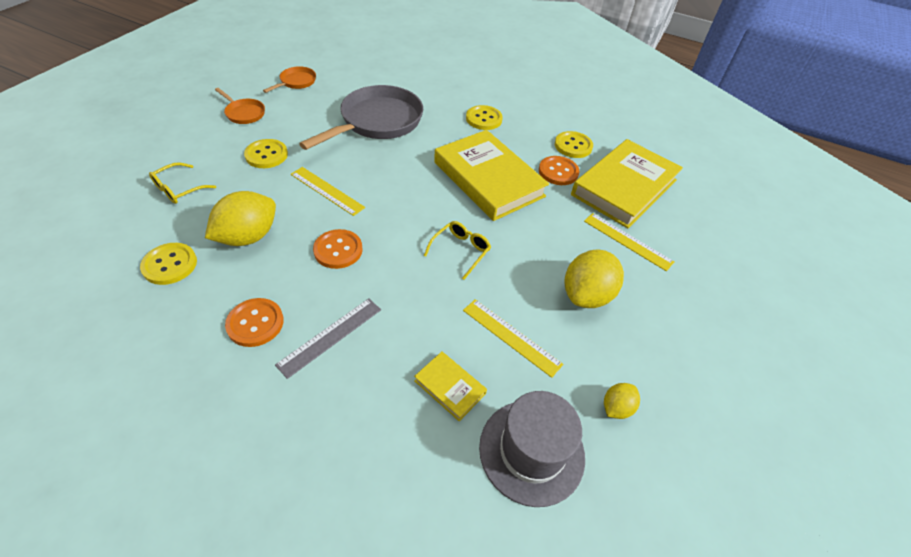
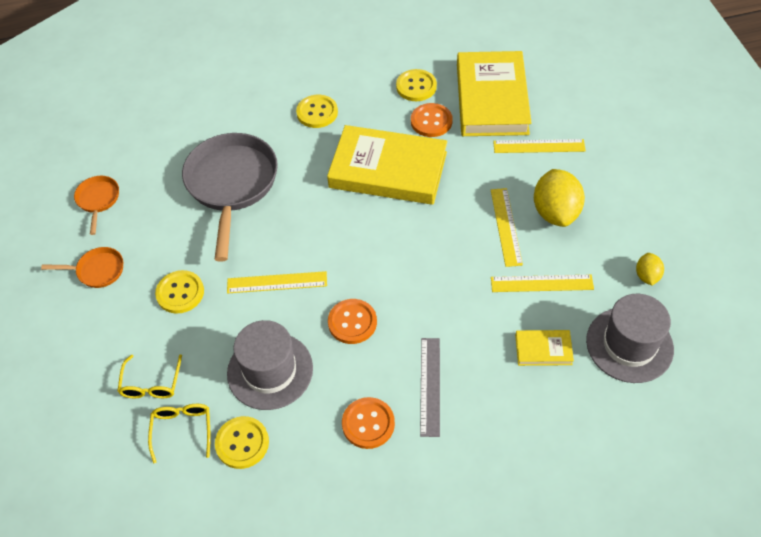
camera: 35 degrees left, 5 degrees up
yellow lemon [205,191,276,246] -> grey hat [227,320,313,410]
yellow glasses [424,221,491,280] -> yellow glasses moved to [148,404,211,463]
none -> yellow ruler [491,188,523,267]

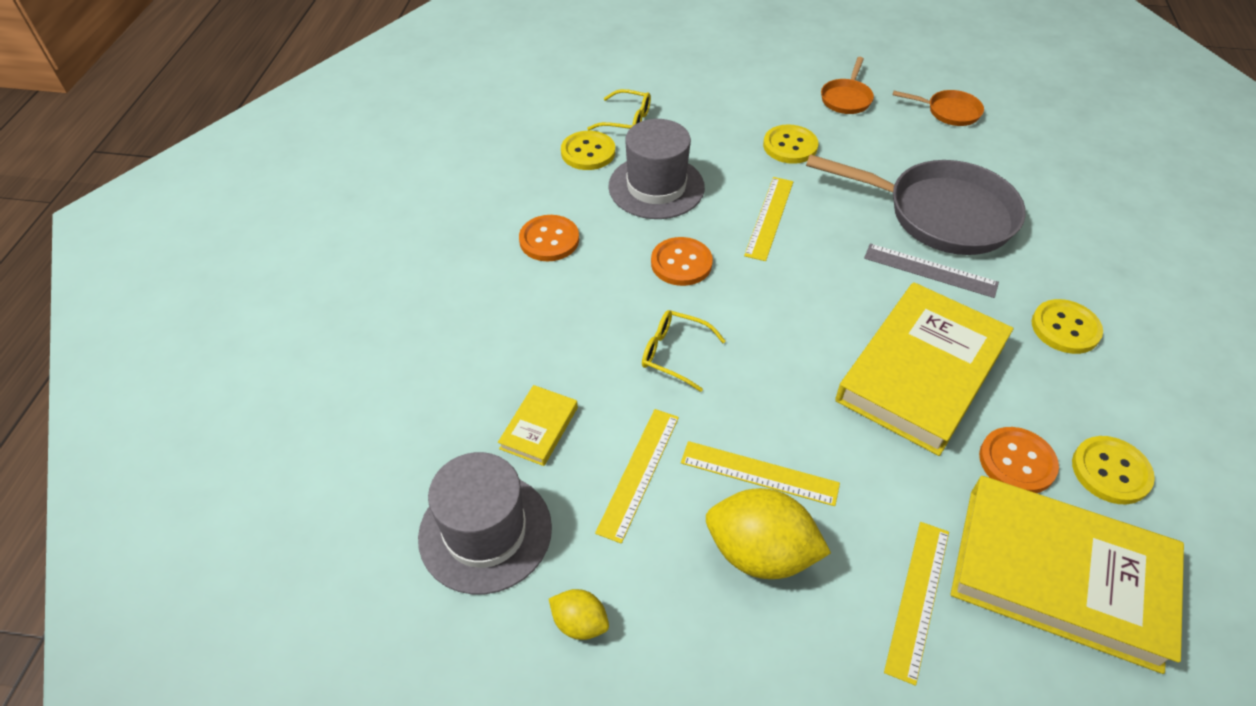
camera: 110 degrees right, 5 degrees down
yellow glasses [117,355,182,399] -> yellow glasses moved to [642,310,726,392]
grey ruler [420,338,440,437] -> grey ruler moved to [864,244,999,298]

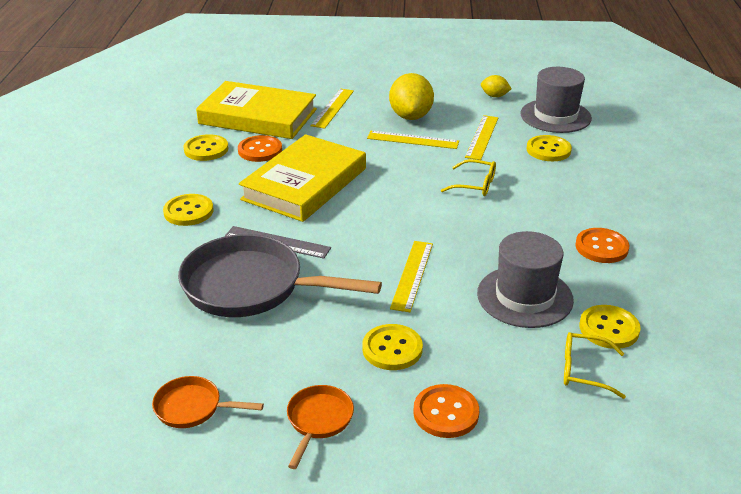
camera: 175 degrees right, 15 degrees down
yellow book [498,385,578,466] -> yellow button [527,135,572,161]
orange button [651,237,713,286] -> orange button moved to [413,384,479,438]
yellow lemon [706,488,831,579] -> yellow lemon turned 75 degrees clockwise [389,73,434,120]

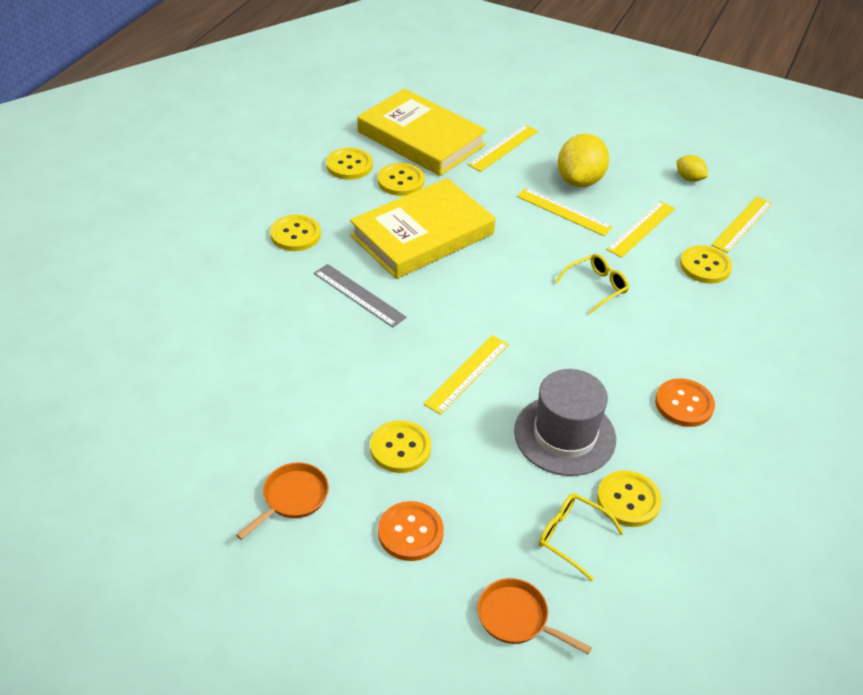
camera: 20 degrees right, 10 degrees up
orange pan [152,376,264,428] -> orange pan moved to [477,578,592,654]
grey pan [178,234,382,317] -> none
orange button [238,135,282,162] -> yellow button [377,163,425,196]
yellow glasses [441,159,496,196] -> yellow glasses turned 75 degrees counterclockwise [555,254,629,314]
grey hat [520,67,592,133] -> yellow ruler [711,196,773,253]

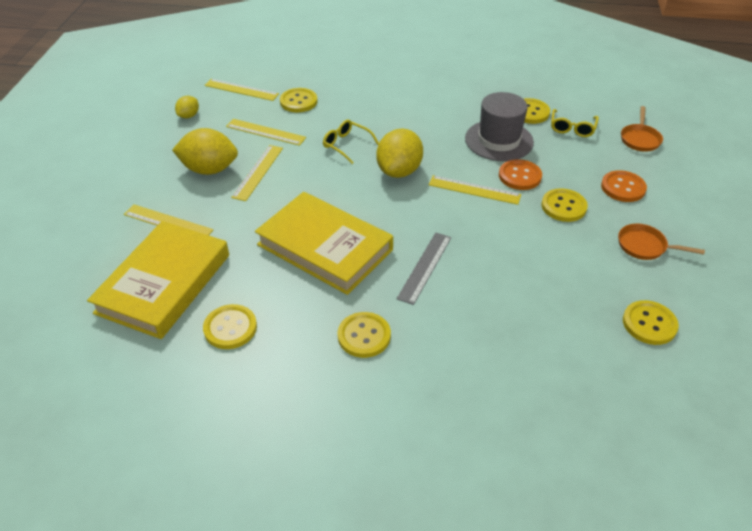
camera: 105 degrees left, 0 degrees up
yellow button [377,163,425,196] -> yellow button moved to [623,300,679,345]
orange button [655,378,715,427] -> orange button moved to [499,159,542,190]
none -> yellow lemon [376,128,423,178]

